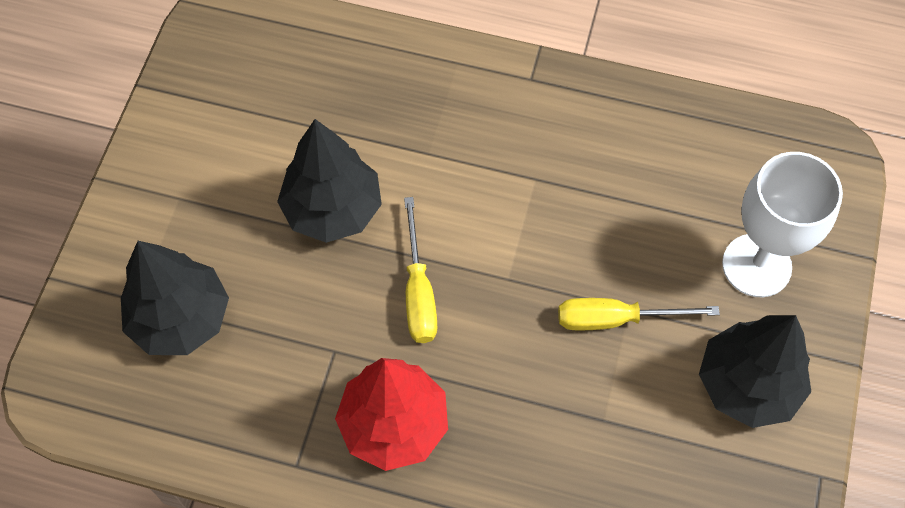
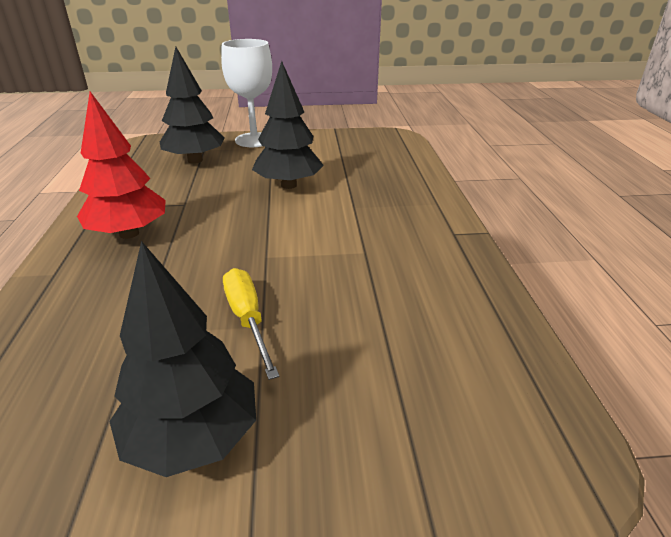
camera: 70 degrees right, 30 degrees down
yellow screwdriver [404,197,437,343] -> none
white goblet [722,152,843,297] -> white goblet moved to [221,39,272,147]

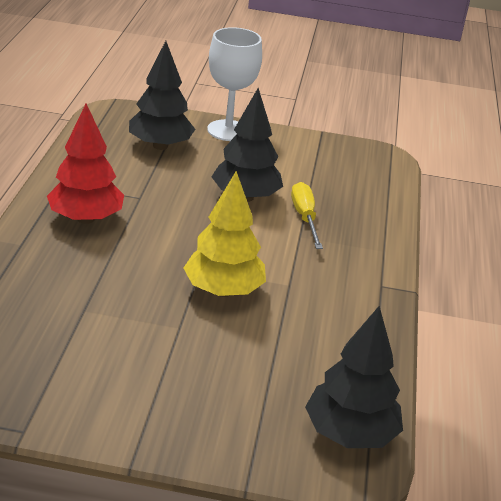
camera: 10 degrees right, 0 degrees up
black tree [109,241,256,477] -> black tree moved to [305,306,403,448]
yellow screwdriver [223,268,279,380] -> yellow screwdriver moved to [291,182,323,249]
none -> yellow tree [184,171,266,297]

